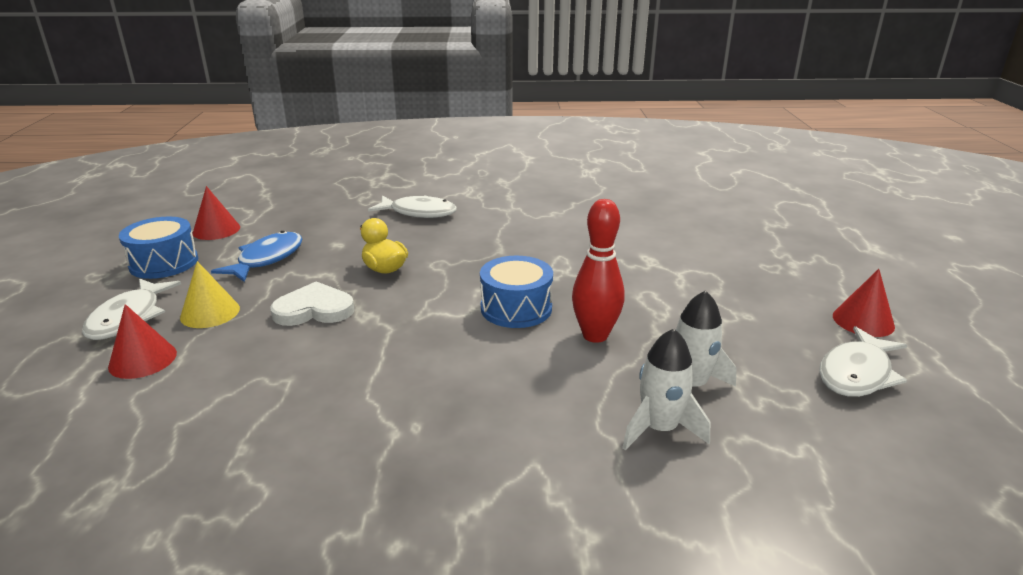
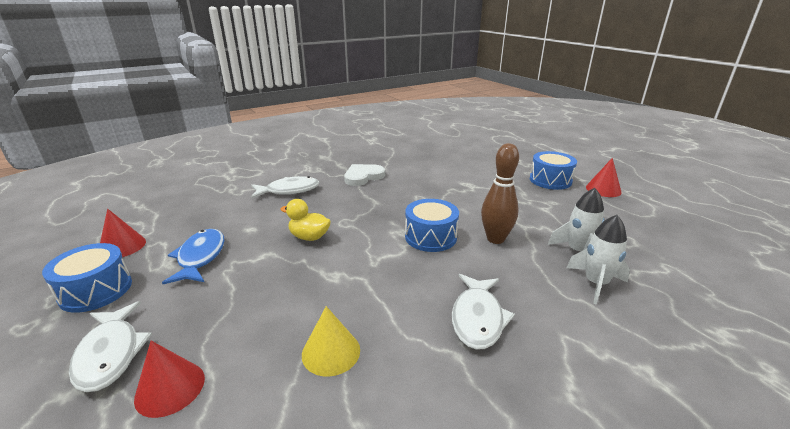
camera: 30 degrees left, 0 degrees up
yellow cone [180,261,240,328] -> yellow cone moved to [302,306,360,377]
white heart [270,281,354,326] -> white heart moved to [344,164,385,186]
red bowling pin [572,199,625,343] -> brown bowling pin [481,143,519,244]
white fish [819,326,907,397] -> white fish moved to [452,274,515,350]
none -> blue drum [530,151,577,190]

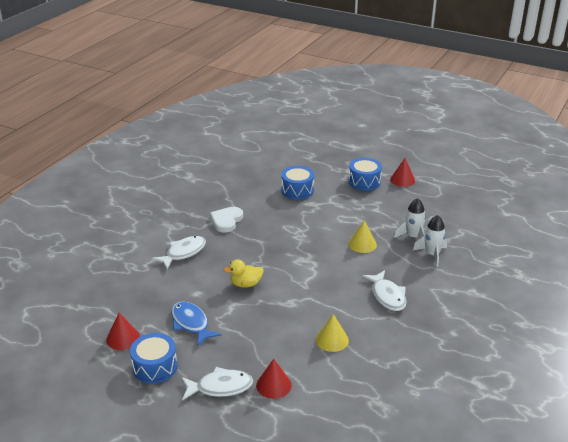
camera: 30 degrees left, 5 degrees up
white fish [69,301,152,392] -> white fish turned 45 degrees counterclockwise [181,367,253,401]
blue drum [405,199,459,252] -> blue drum moved to [281,166,314,200]
brown bowling pin [481,143,519,244] -> yellow cone [348,220,377,253]

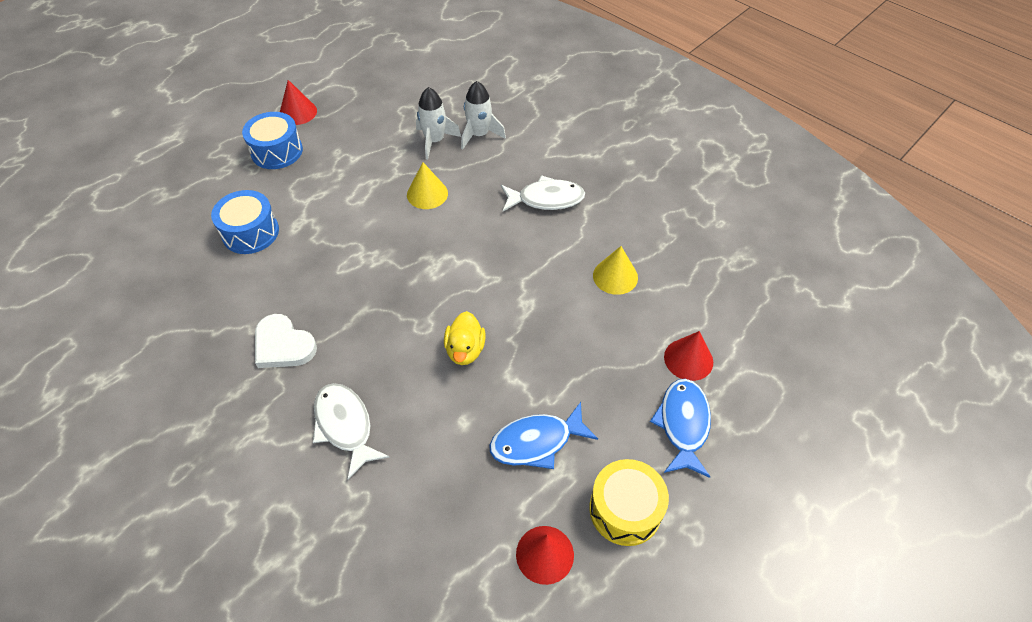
camera: 75 degrees left, 20 degrees up
blue drum [130,333,178,384] -> yellow drum [589,459,669,546]
white fish [181,367,253,401] -> blue fish [650,379,711,478]

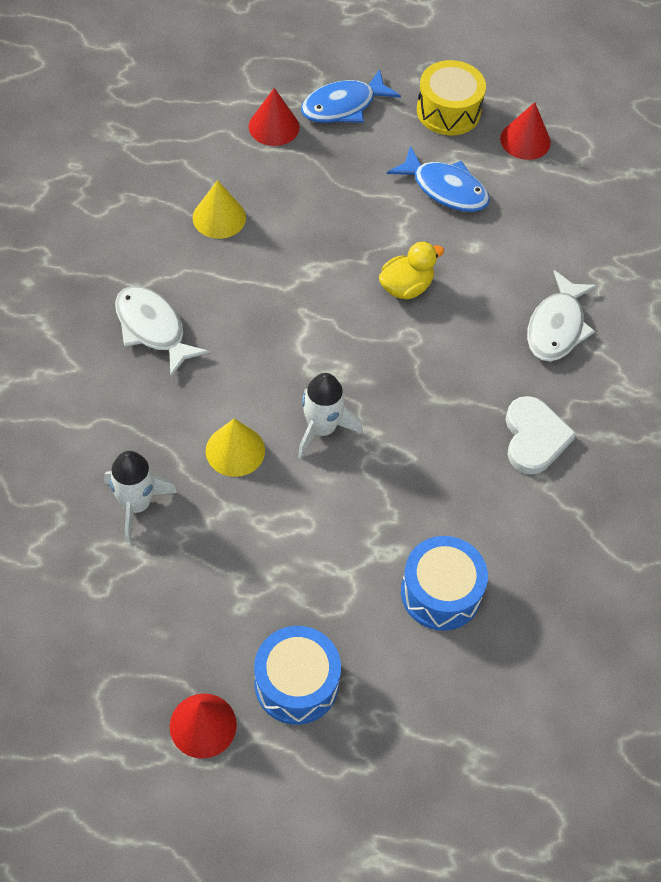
camera: 130 degrees left, 5 degrees up
white rocket [461,81,506,150] -> white rocket moved to [298,373,362,459]

